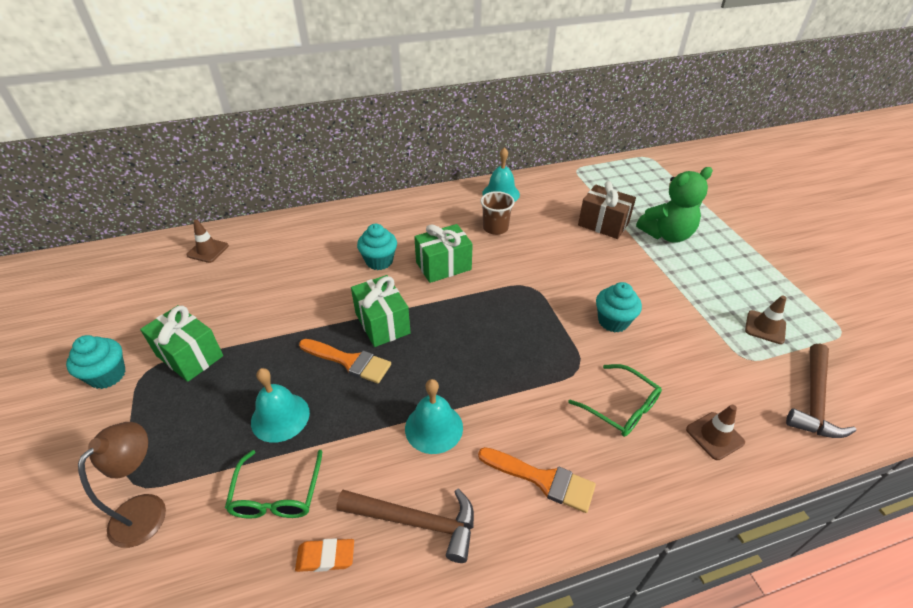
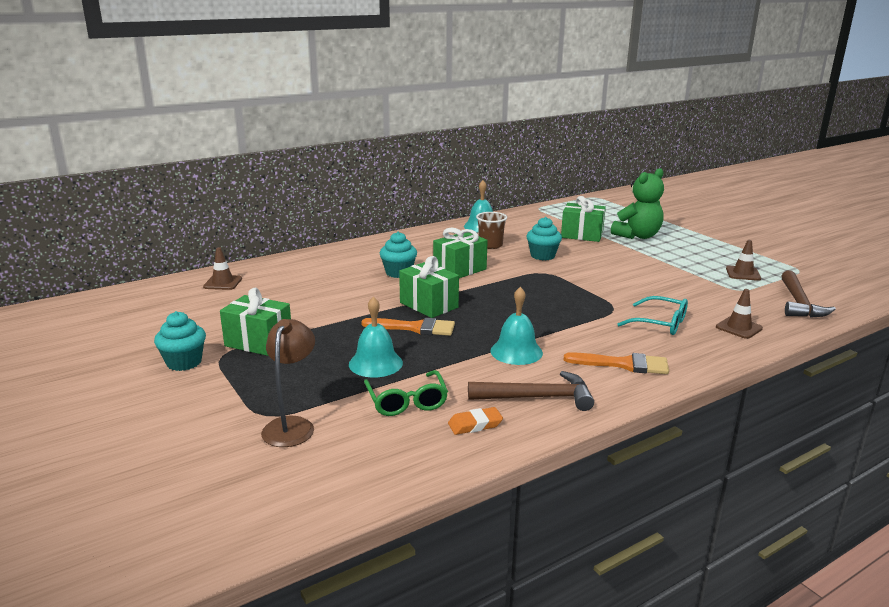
camera: 15 degrees left, 20 degrees down
green glasses [568,364,662,437] -> turquoise glasses [618,296,688,335]
brown gift [578,181,636,239] -> green gift [561,196,606,242]
turquoise cupcake [596,282,642,333] -> turquoise cupcake moved to [527,217,562,260]

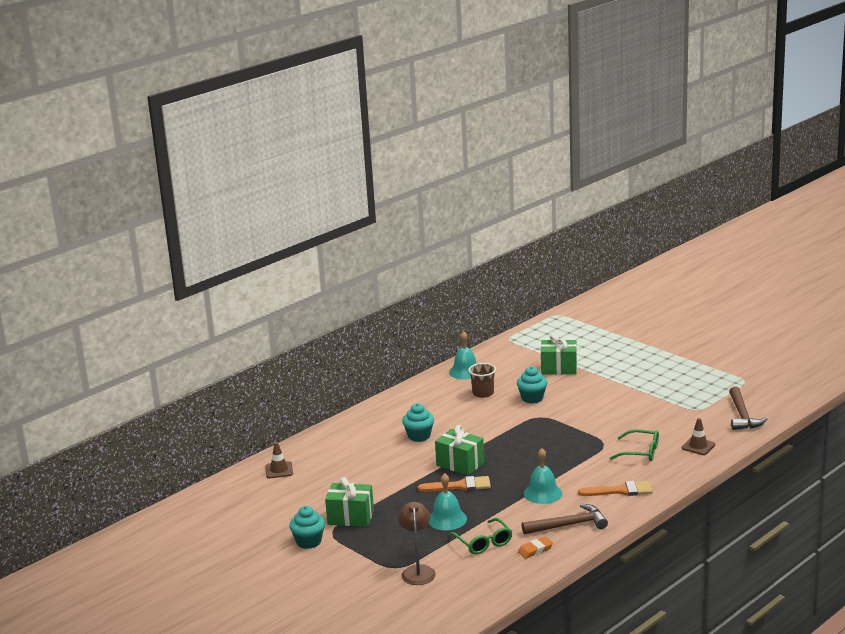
camera: 10 degrees left, 0 degrees up
green gift [433,228,488,278] -> none
green teddy bear [611,168,664,239] -> none
turquoise glasses [618,296,688,335] -> green glasses [610,429,659,461]
brown traffic cone [726,240,761,281] -> none

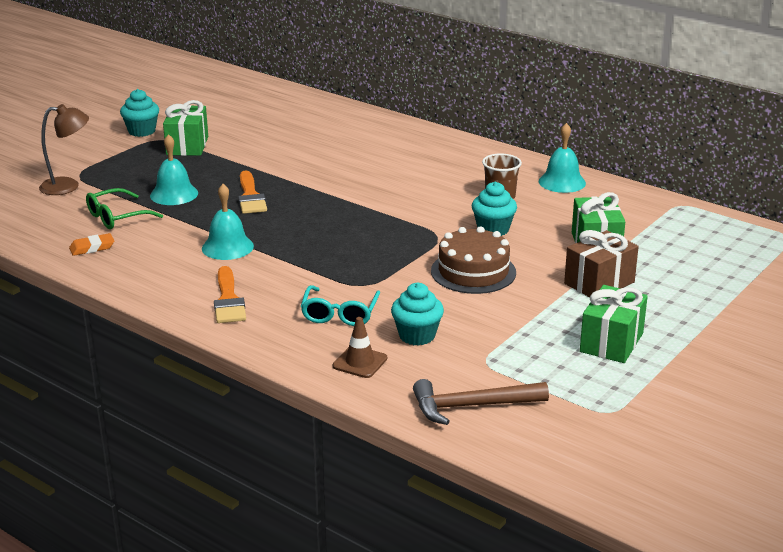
camera: 80 degrees right, 5 degrees up
brown traffic cone [265,442,293,478] -> none
turquoise cupcake [402,403,434,442] -> turquoise cupcake moved to [391,283,444,346]
green gift [435,425,484,475] -> green gift moved to [580,285,648,363]
orange eraser [518,537,553,559] -> orange eraser turned 75 degrees counterclockwise [69,233,114,256]
brown hammer [522,504,608,534] -> none
green glasses [610,429,659,461] -> turquoise glasses [301,285,380,326]
none -> brown cake [431,226,516,294]
none -> brown gift [564,230,639,297]

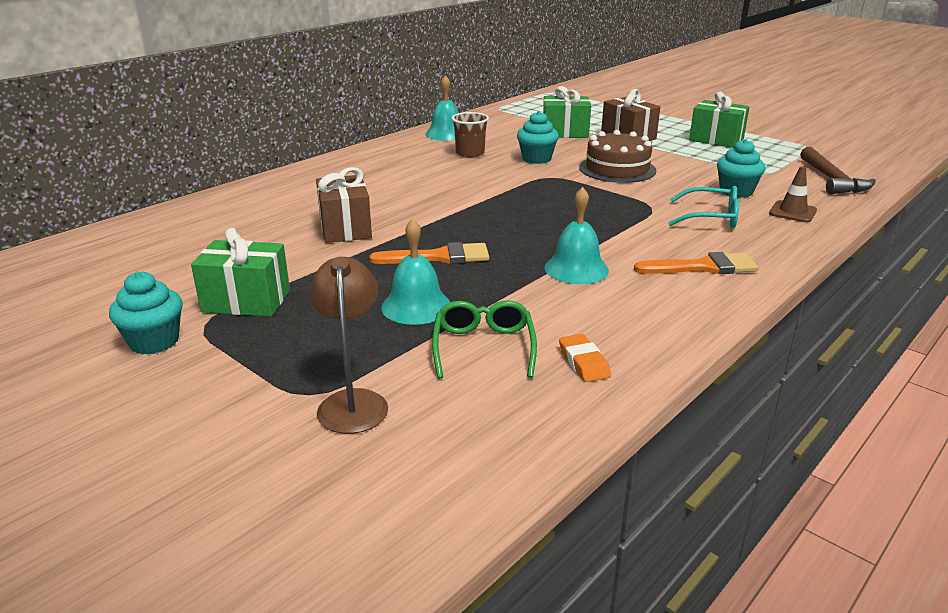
camera: 85 degrees left, 0 degrees up
green glasses [86,188,163,229] -> green glasses turned 150 degrees counterclockwise [432,300,537,379]
none -> brown gift [316,167,372,243]

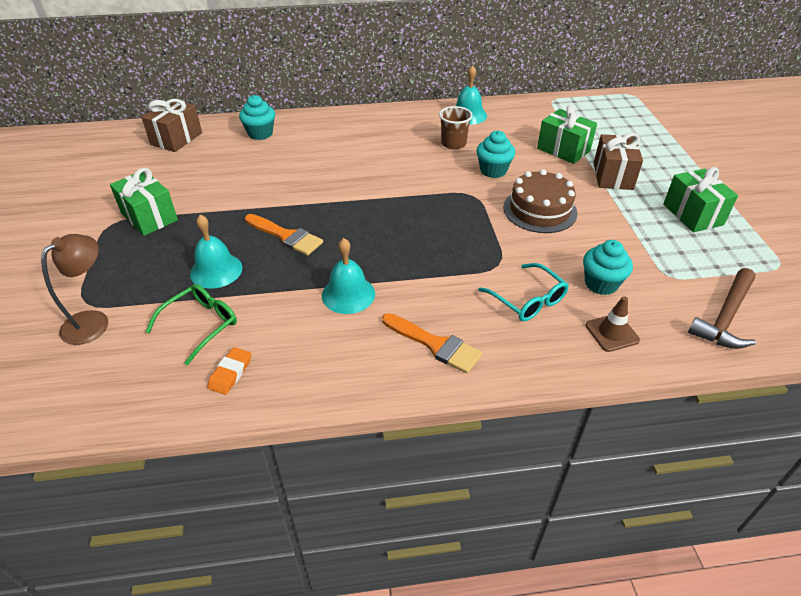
camera: 40 degrees right, 15 degrees up
turquoise cupcake [109,271,183,355] -> turquoise cupcake moved to [239,95,275,140]
brown gift [316,167,372,243] -> brown gift moved to [142,99,202,152]

